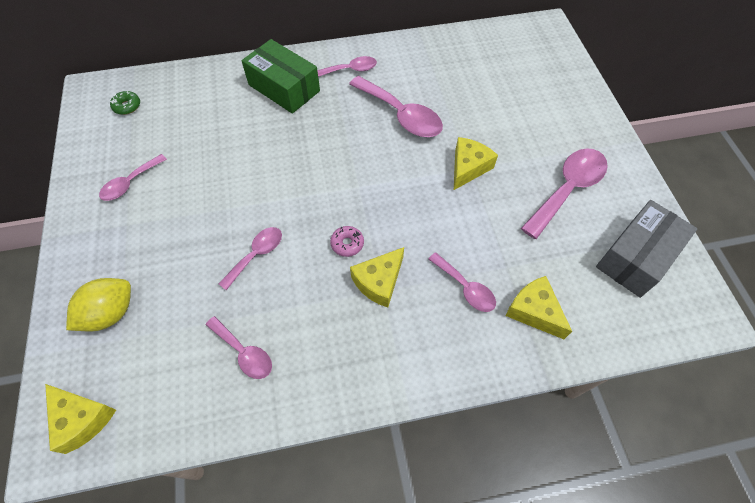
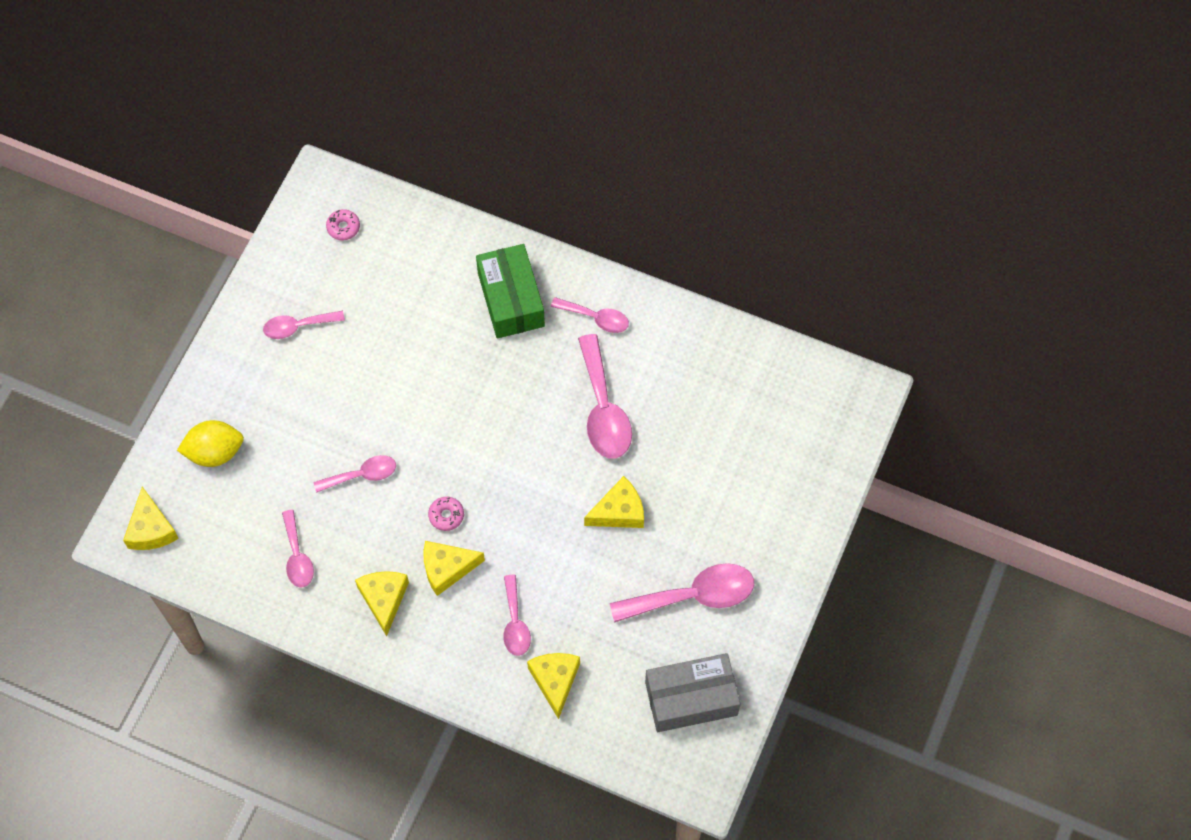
camera: 35 degrees right, 5 degrees up
green donut [110,91,140,115] -> pink donut [326,209,360,240]
none -> yellow cheese [355,571,409,636]

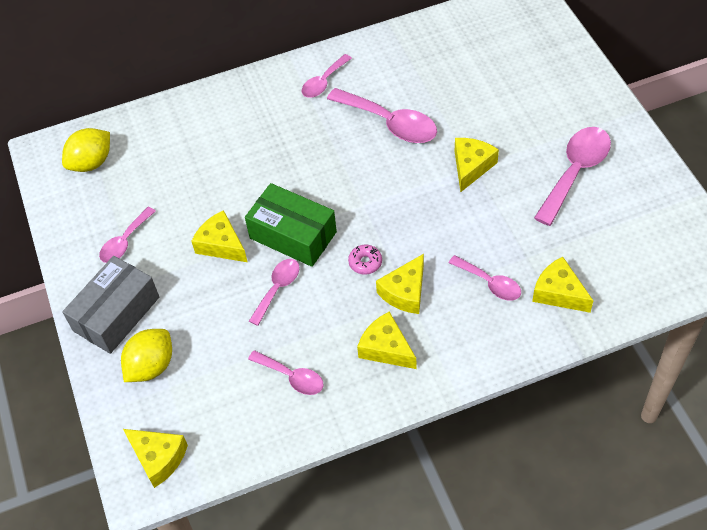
camera: 40 degrees left, 10 degrees down
pink donut [326,209,360,240] -> yellow lemon [62,128,110,172]
green box [476,244,545,338] -> green box moved to [245,183,337,267]
pink spoon [551,297,629,333] -> pink spoon turned 150 degrees clockwise [302,54,352,98]
grey box [645,653,740,732] -> grey box moved to [62,256,159,354]
none -> yellow cheese [191,210,248,262]

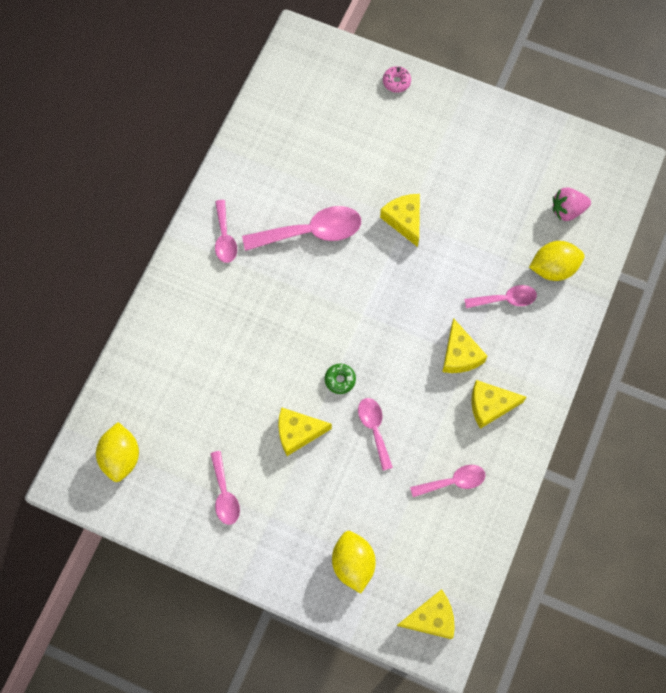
camera: 50 degrees left, 15 degrees up
grey box [62,256,159,354] -> none
green box [245,183,337,267] -> green donut [325,364,356,394]
pink donut [348,244,382,275] -> pink donut moved to [383,66,411,93]
yellow cheese [532,257,593,313] -> yellow lemon [529,241,585,281]
pink spoon [534,127,611,226] -> none
none -> pink strawberry [553,187,591,221]

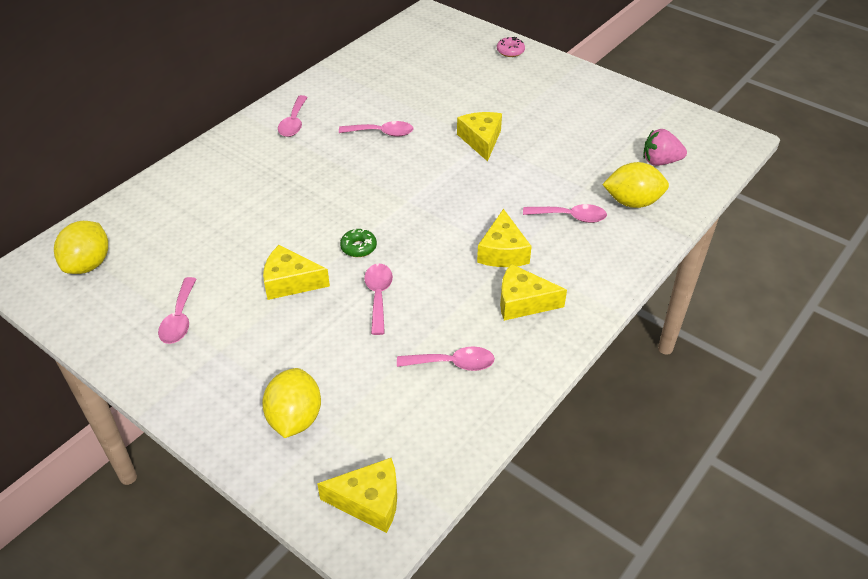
camera: 15 degrees right, 25 degrees down
pink spoon [242,206,361,251] -> pink spoon [339,121,413,137], size x0.59

